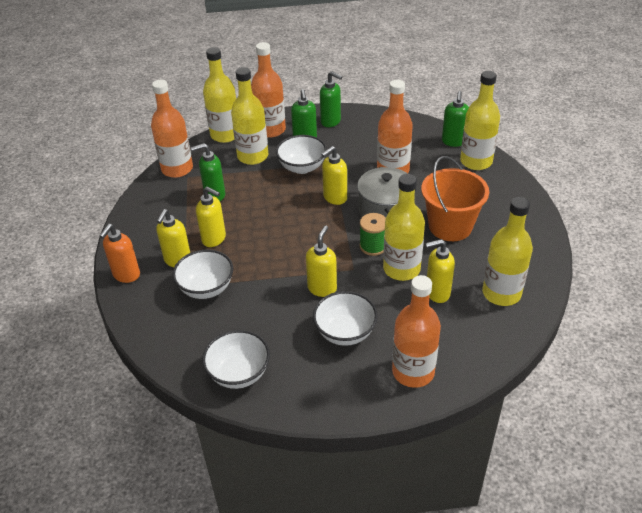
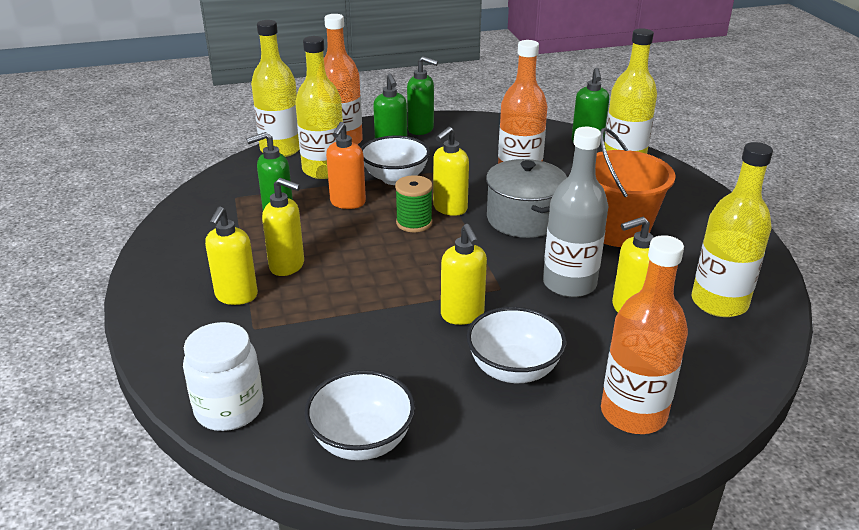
camera: 10 degrees left, 10 degrees down
orange soap dispenser [100,224,140,283] -> orange soap dispenser moved to [326,122,366,209]
orange bottle [151,80,193,178] -> none
white bowl [173,250,233,299] -> none
yellow soap dispenser [306,225,337,297] -> yellow soap dispenser turned 150 degrees clockwise [441,224,487,325]
green spool [360,213,386,256] -> green spool moved to [395,175,433,232]
yellow bottle [383,174,425,281] -> grey bottle [543,127,609,297]
none -> white jar [183,322,263,431]

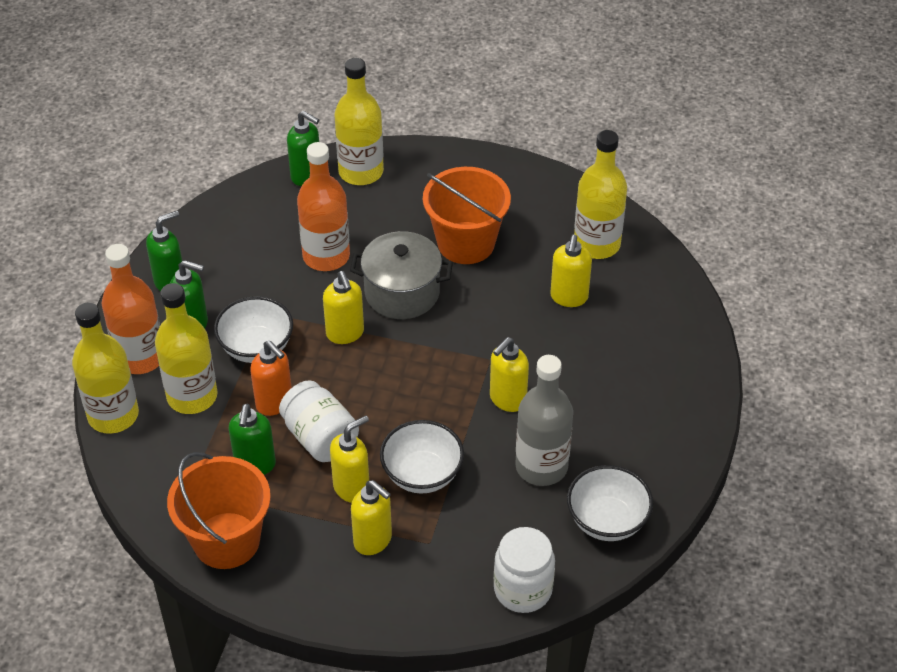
camera: 60 degrees left, 15 degrees up
green spool [395,175,433,232] -> none
yellow soap dispenser [441,224,487,325] -> yellow soap dispenser turned 120 degrees clockwise [490,337,529,412]
white bowl [467,307,567,383] -> white bowl moved to [380,420,464,494]
grey bottle [543,127,609,297] -> grey bottle moved to [515,355,573,486]
orange bottle [601,235,688,434] -> none
none -> orange bucket [167,452,271,569]
none -> white jar [279,380,359,462]

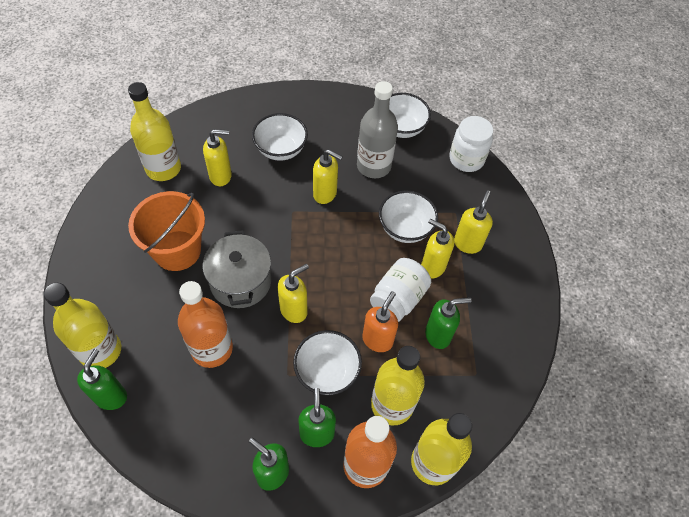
camera: 110 degrees left, 10 degrees up
orange bucket [167,452,271,569] -> none
none -> white bowl [252,113,308,161]

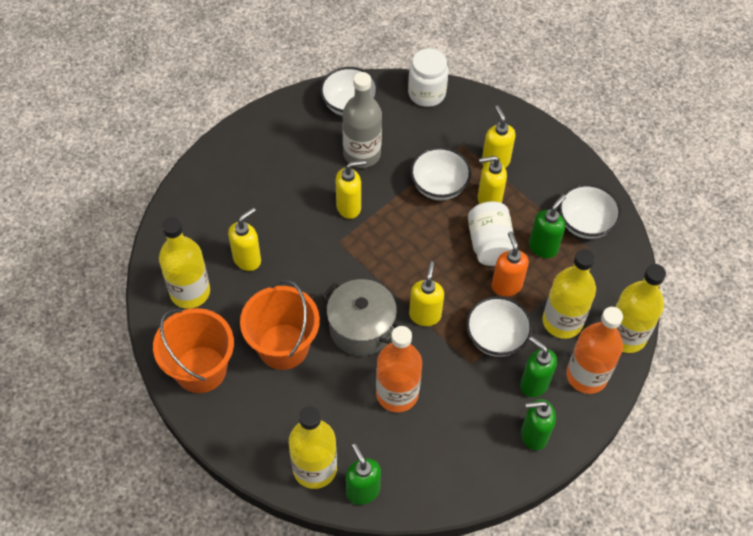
camera: 40 degrees left, 0 degrees up
white bowl [252,113,308,161] -> white bowl moved to [559,184,621,239]
none -> orange bucket [153,308,234,393]

